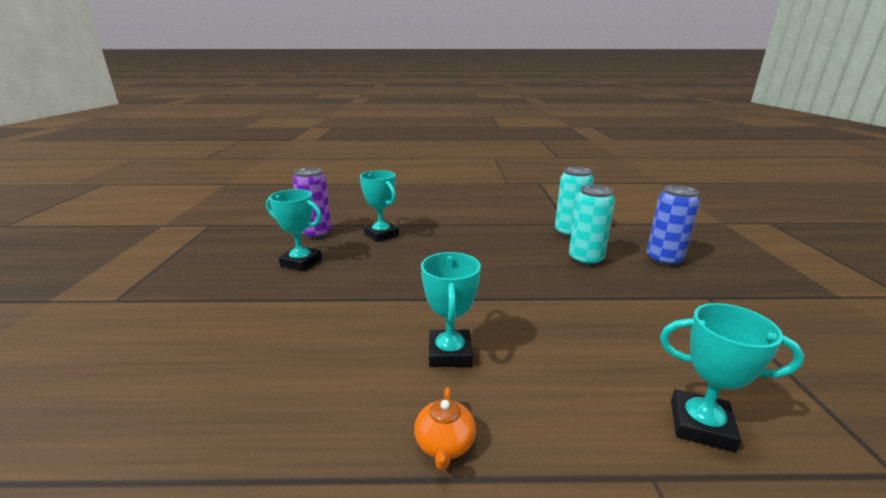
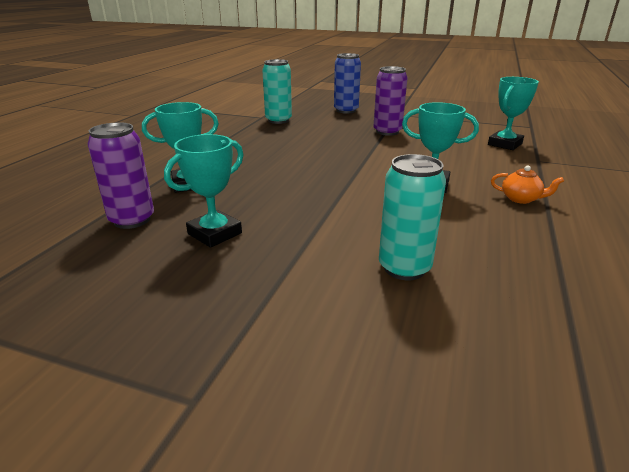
camera: 70 degrees left, 5 degrees up
turquoise can [569,185,615,266] -> turquoise can moved to [379,154,446,280]
none -> purple can [373,66,408,136]

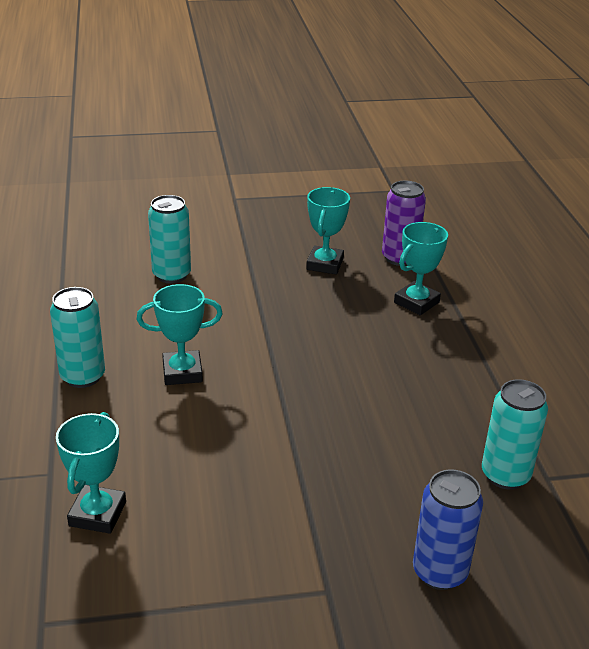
camera: 150 degrees right, 5 degrees up
purple can [373,66,408,136] -> none
orange teapot [491,165,564,204] -> turquoise can [50,287,105,388]

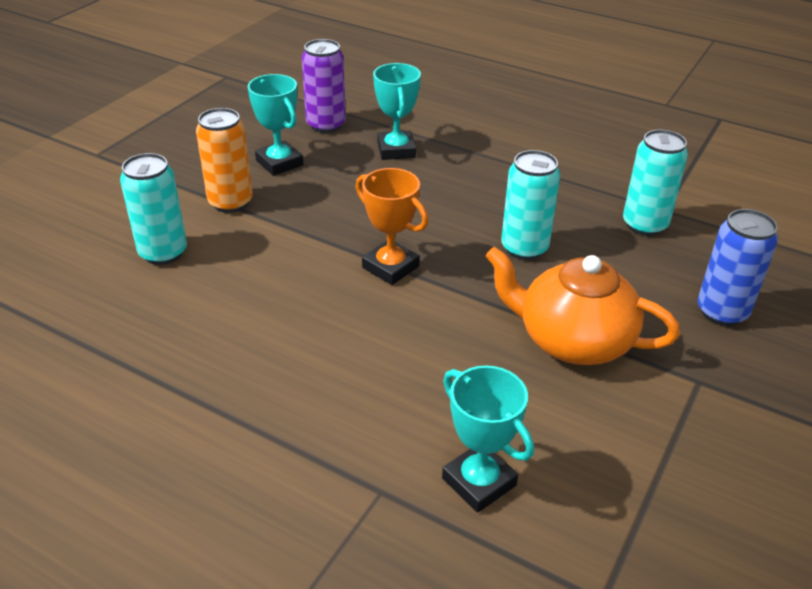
camera: 50 degrees left, 5 degrees up
turquoise can [50,287,105,388] -> turquoise can moved to [501,150,560,260]
turquoise trophy [137,284,223,385] -> none
none -> orange can [196,108,253,213]
none -> orange trophy [356,168,428,285]
none -> orange teapot [485,247,680,365]

